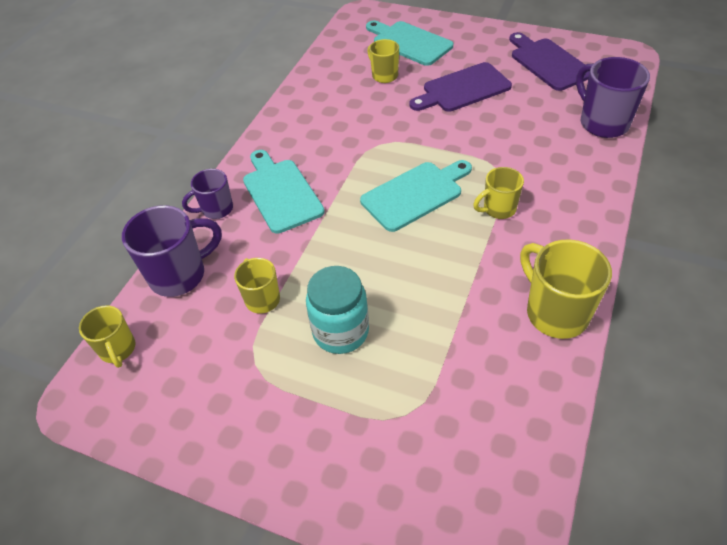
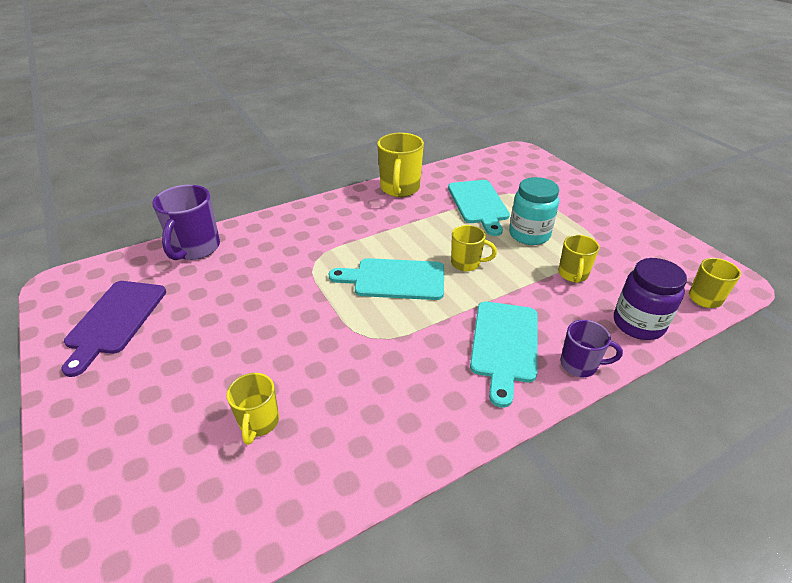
camera: 145 degrees left, 10 degrees down
purple mug [122,205,222,297] -> purple jar [614,258,687,340]
turquoise cutting board [366,21,453,66] -> turquoise cutting board moved to [448,180,510,236]
purple cutting board [409,62,512,112] -> none
yellow mug [473,167,524,219] -> yellow mug moved to [451,225,497,271]

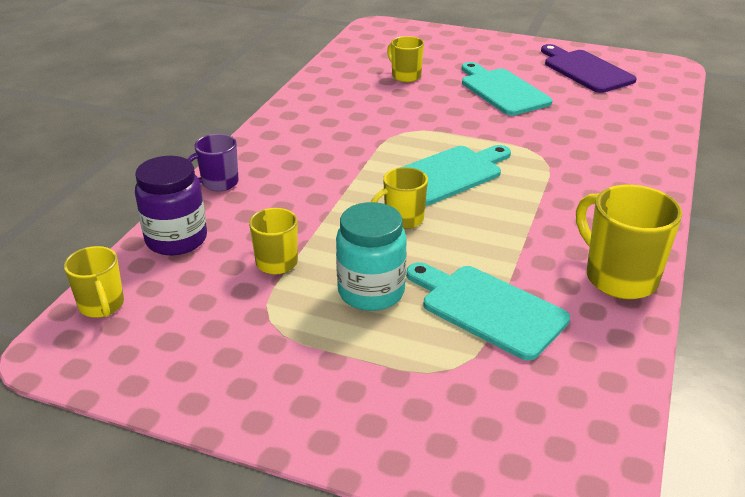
camera: 140 degrees right, 5 degrees down
purple mug [152,185,220,260] -> none
turquoise cutting board [470,302,538,407] -> turquoise cutting board moved to [462,62,552,116]

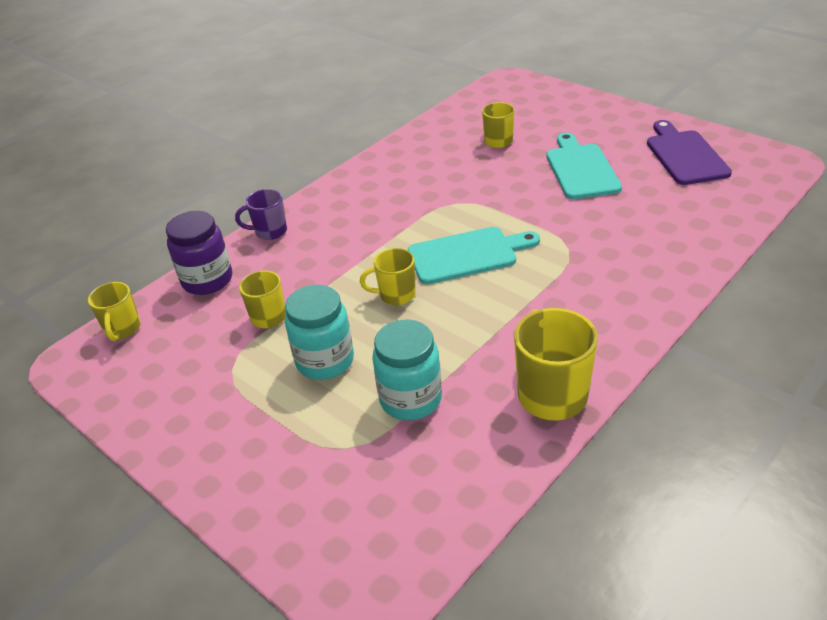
camera: 25 degrees right, 5 degrees up
turquoise cutting board [406,262,570,360] -> turquoise jar [372,320,442,420]

